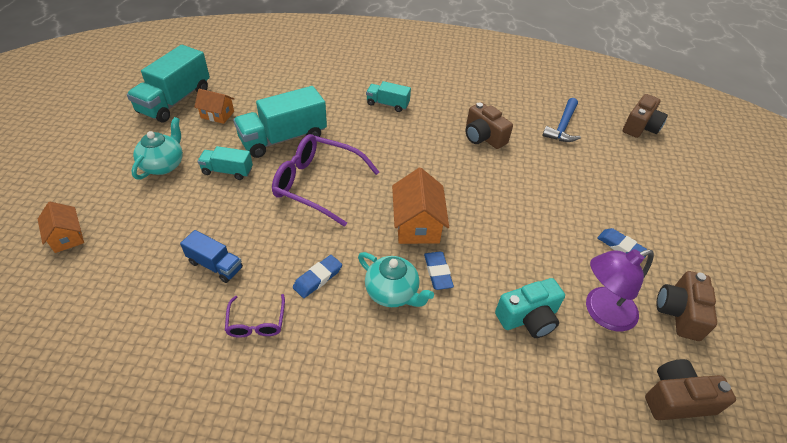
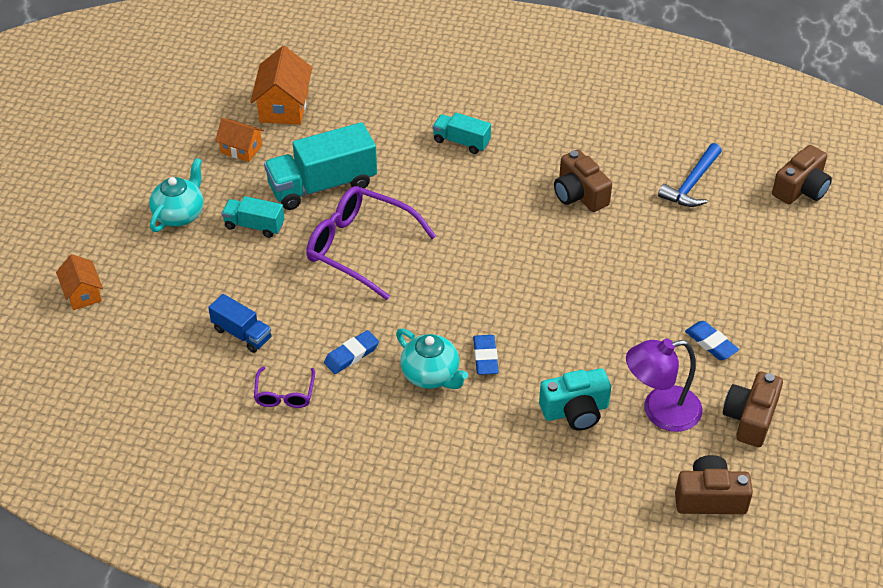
camera: 10 degrees right, 0 degrees up
turquoise truck [127,45,210,122] -> none
orange house [392,168,449,244] -> orange house moved to [250,46,312,125]

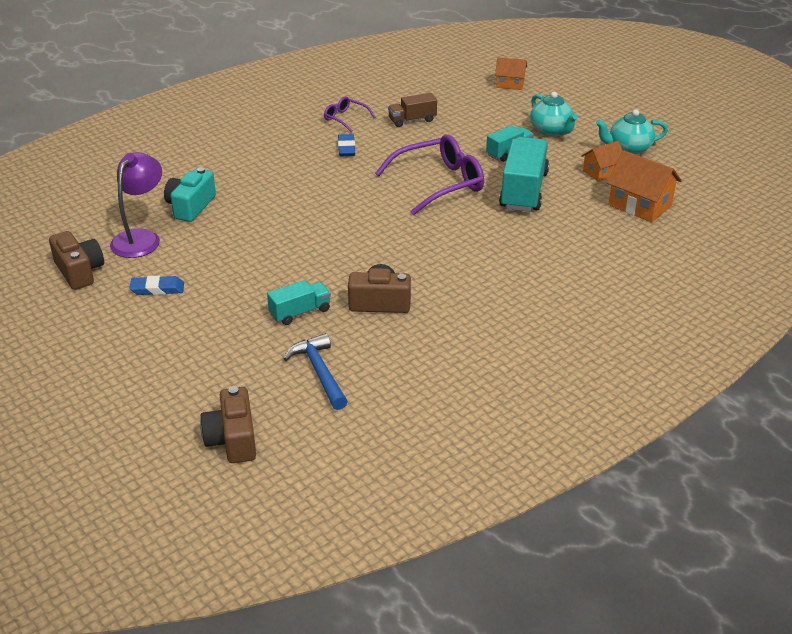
camera: 125 degrees right, 10 degrees down
blue truck [208,294,272,353] -> brown truck [388,93,437,127]
turquoise teapot [396,329,468,389] -> turquoise teapot moved to [596,109,668,155]
turquoise truck [432,113,491,154] -> turquoise truck moved to [267,280,331,325]
blue eraser [473,335,499,375] -> none
brown camera [675,455,753,514] -> none

